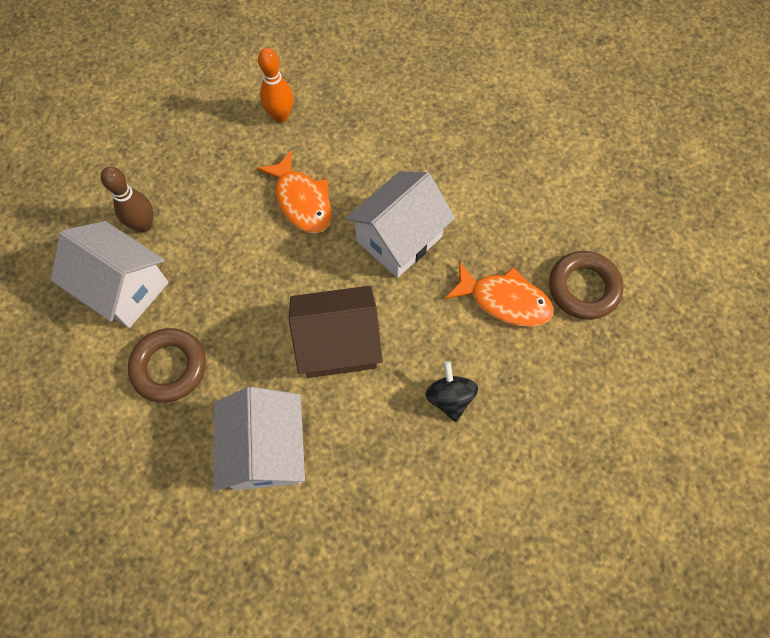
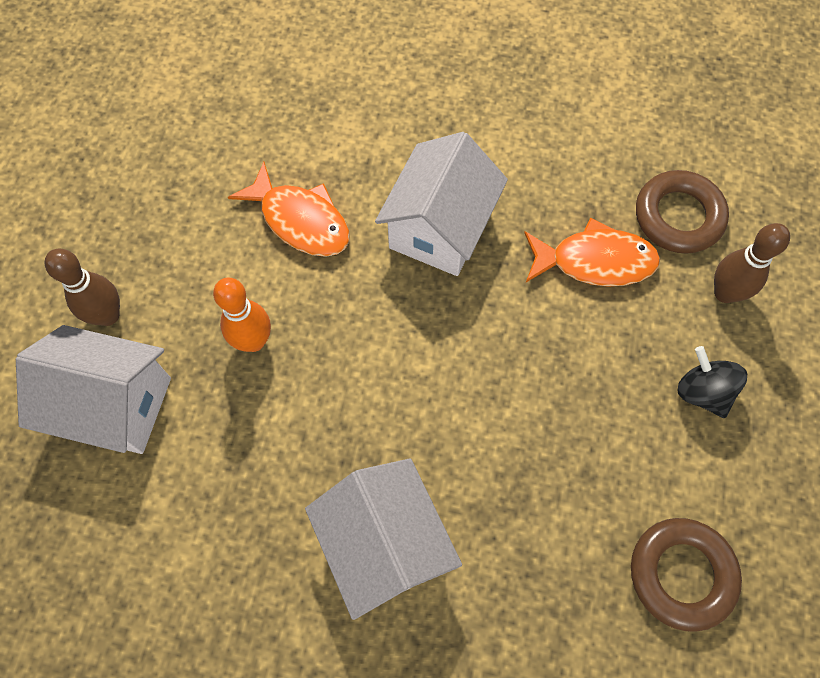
camera: 20 degrees left, 0 degrees up
brown ring [128,328,206,402] -> brown ring moved to [631,518,742,632]
orange bowling pin [258,48,293,123] -> orange bowling pin moved to [213,278,271,352]
brown house [289,286,383,378] -> none
black spinning top [425,361,478,422] -> black spinning top moved to [677,346,747,418]
none -> brown bowling pin [714,223,790,303]

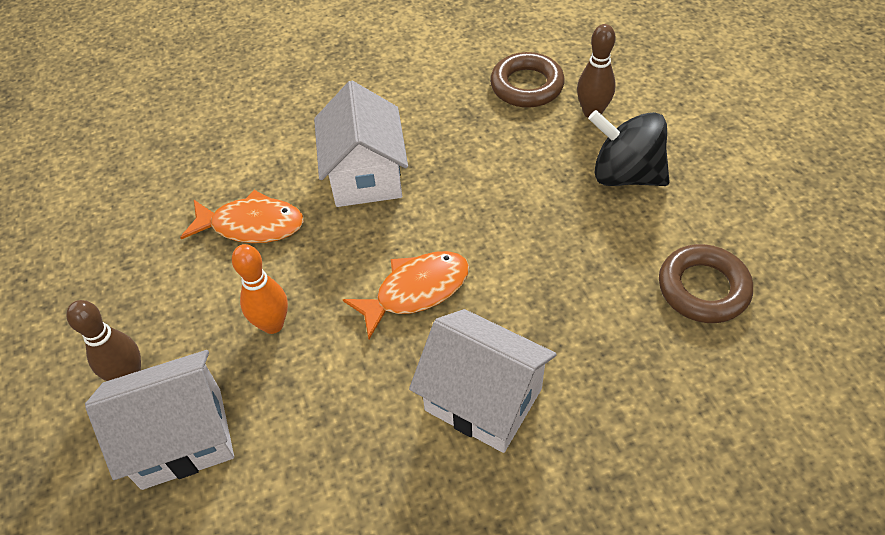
camera: 30 degrees left, 15 degrees down
orange fish [524,218,660,287] -> orange fish moved to [343,251,469,339]
black spinning top [677,346,747,418] -> black spinning top [588,110,670,186], size x1.60

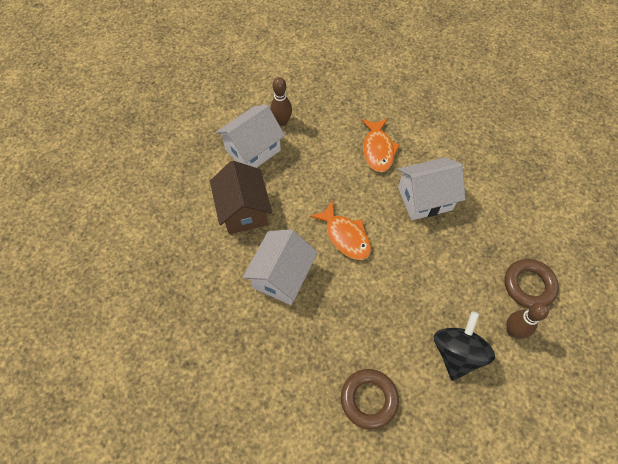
camera: 80 degrees right, 10 degrees up
white house [85,350,234,490] -> white house turned 75 degrees clockwise [216,104,285,168]
orange bowling pin [232,244,288,334] -> none
none -> brown house [210,161,272,234]

